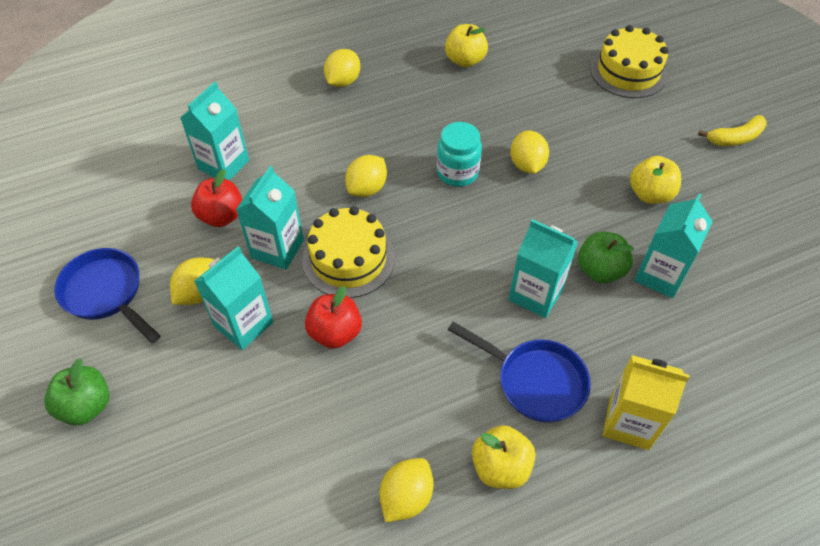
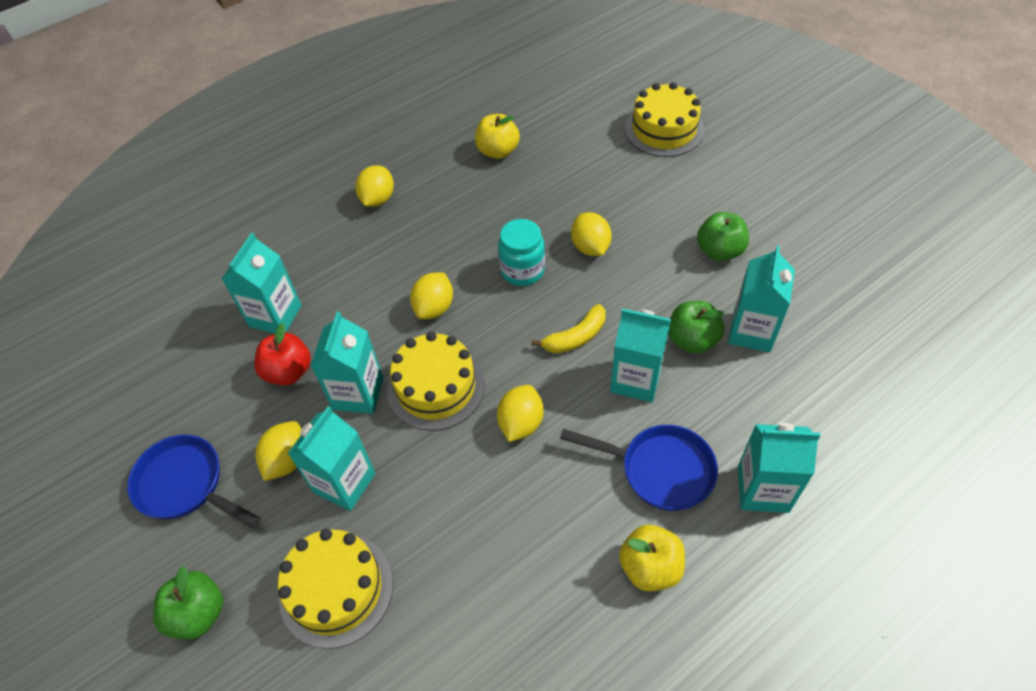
camera: 10 degrees left, 0 degrees up
red apple [305,286,362,349] -> none
yellow lemon [380,458,434,522] -> yellow lemon moved to [497,385,544,442]
yellow carton [603,355,690,450] -> turquoise carton [738,423,821,513]
yellow apple [630,156,681,204] -> green apple [697,212,749,261]
yellow banana [698,115,767,146] -> yellow banana moved to [531,304,606,353]
none -> yellow cake [278,529,393,649]

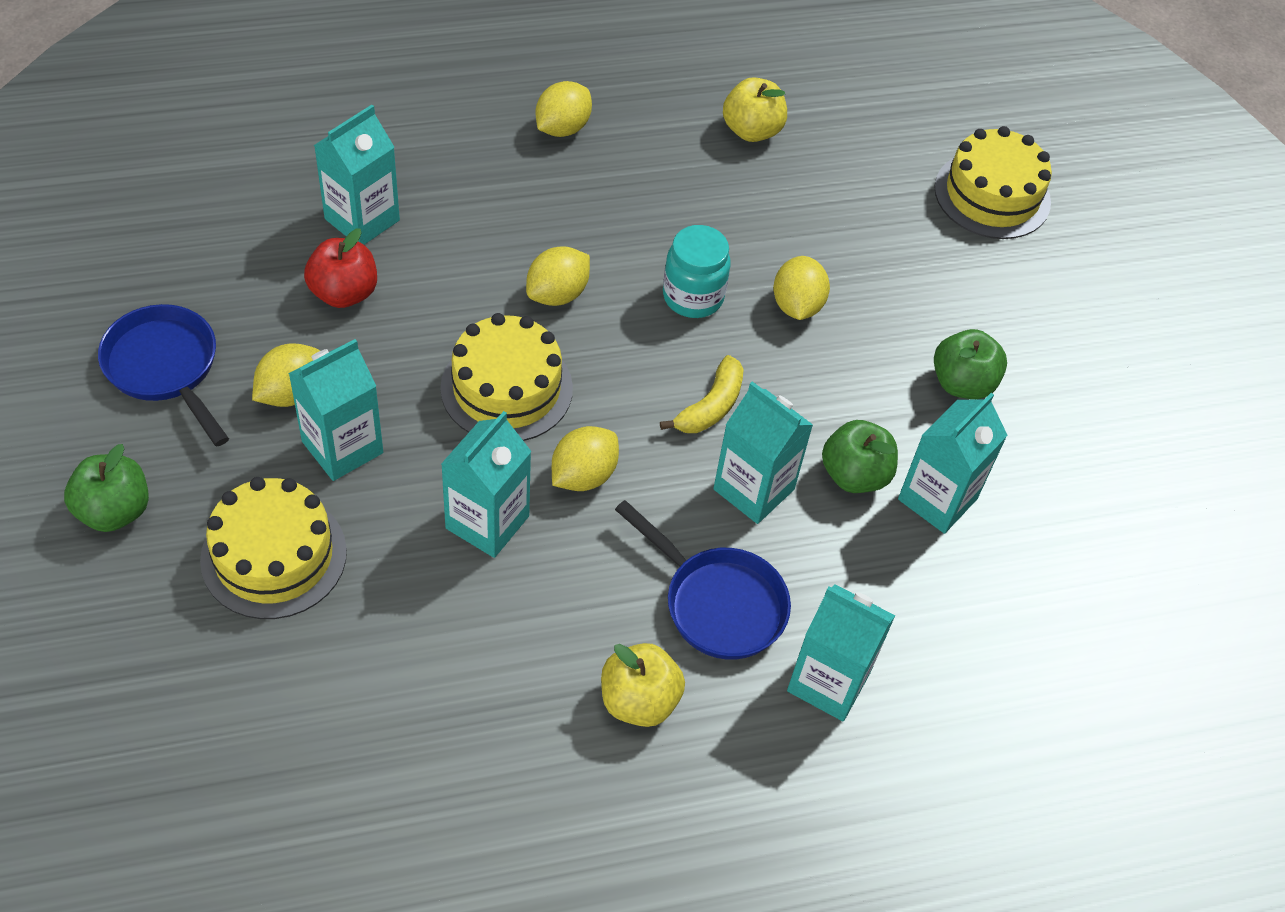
camera: 15 degrees right, 0 degrees up
turquoise carton [311,311,383,414] -> turquoise carton moved to [441,411,532,558]
yellow banana [531,304,606,353] -> yellow banana turned 45 degrees counterclockwise [660,355,744,433]

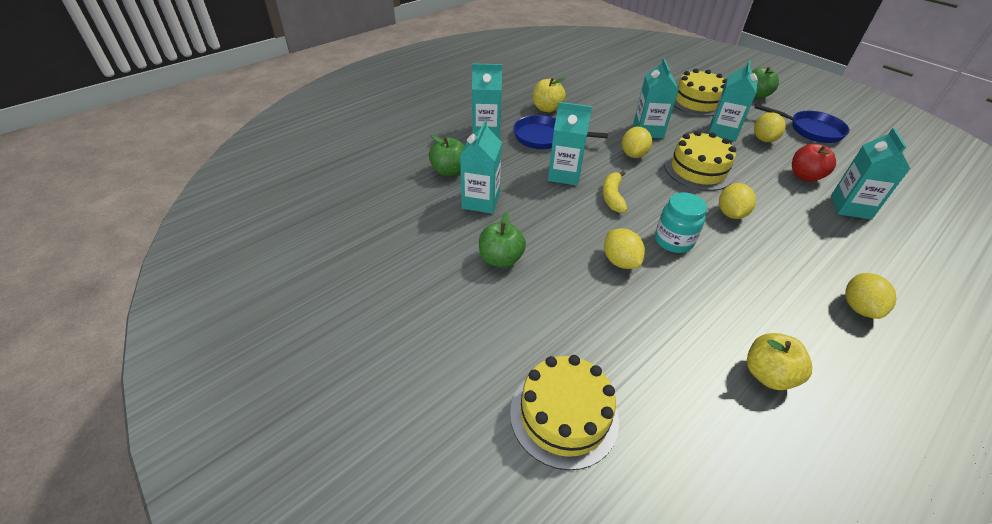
camera: 155 degrees right, 10 degrees down
green apple [822,420,898,493] -> green apple moved to [429,135,465,176]

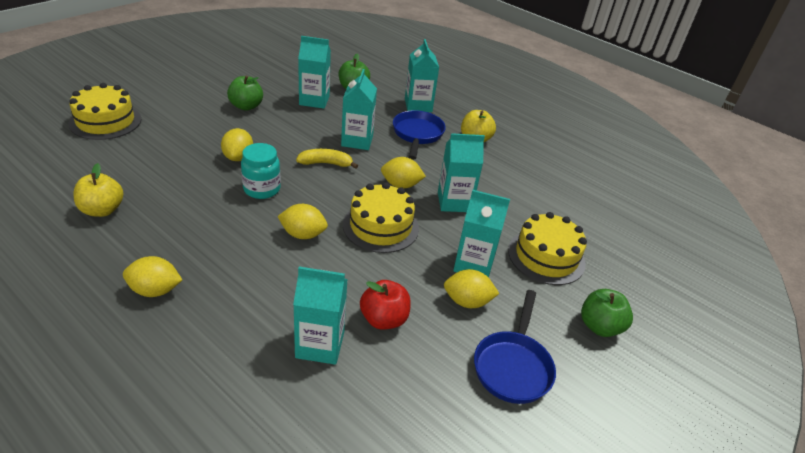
camera: 80 degrees right, 5 degrees down
yellow lemon [604,228,645,269] -> yellow lemon turned 60 degrees counterclockwise [221,128,253,161]

